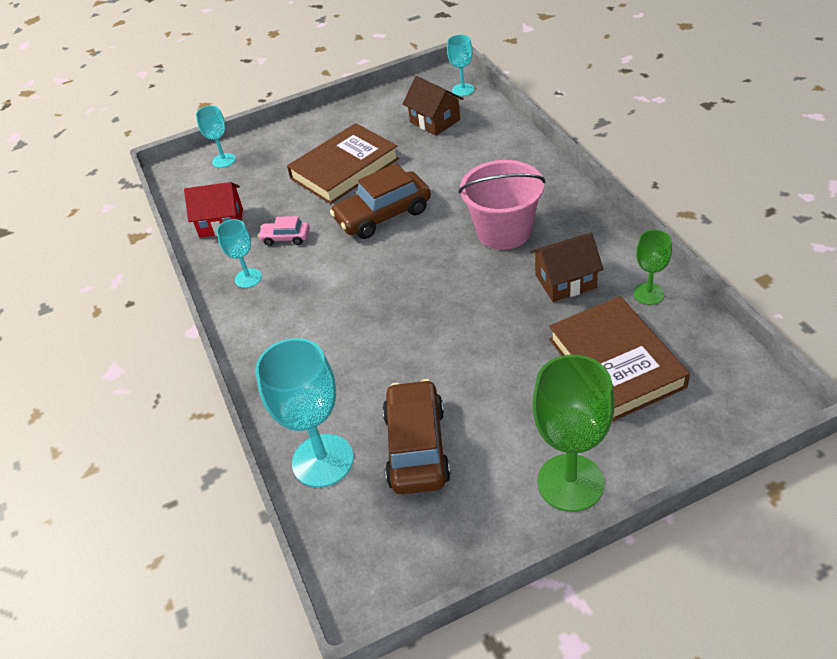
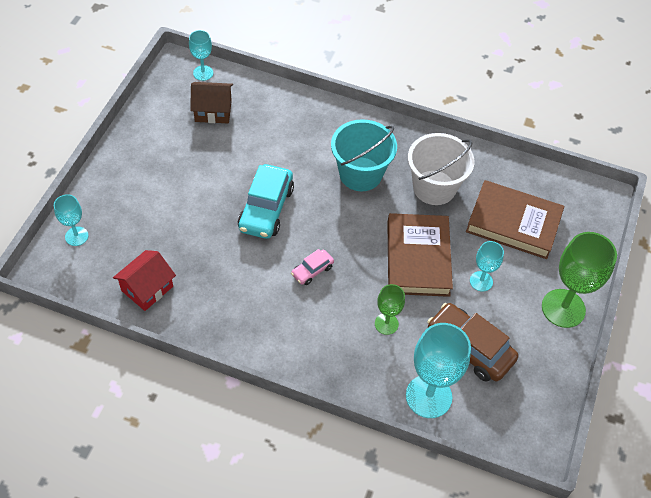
camera: 55 degrees left, 10 degrees up
turquoise goblet [217,219,262,288] -> turquoise goblet moved to [470,241,504,291]
pink car [258,216,310,246] -> pink car moved to [291,249,334,285]
brown book [287,123,399,204] -> brown book moved to [387,213,453,297]
brown car [330,163,431,239] -> turquoise car [238,164,294,239]
pink bucket [458,160,546,250] -> turquoise bucket [331,119,397,191]
brown house [530,233,604,302] -> white bucket [408,133,475,205]
green goblet [634,230,672,305] -> green goblet moved to [375,284,405,335]

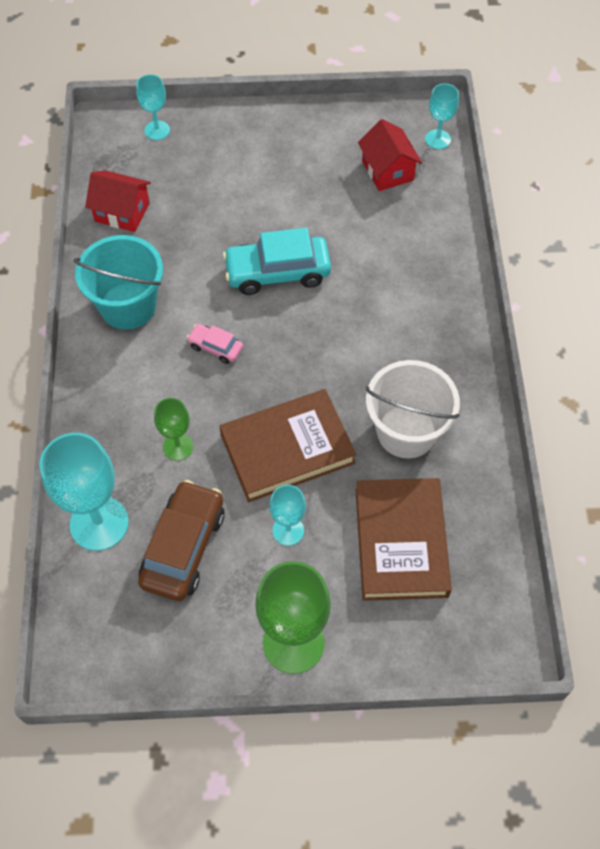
camera: 70 degrees right, 5 degrees up
brown house [190,82,233,123] -> red house [358,119,422,191]
turquoise bucket [331,119,397,191] -> turquoise bucket moved to [74,235,163,330]

